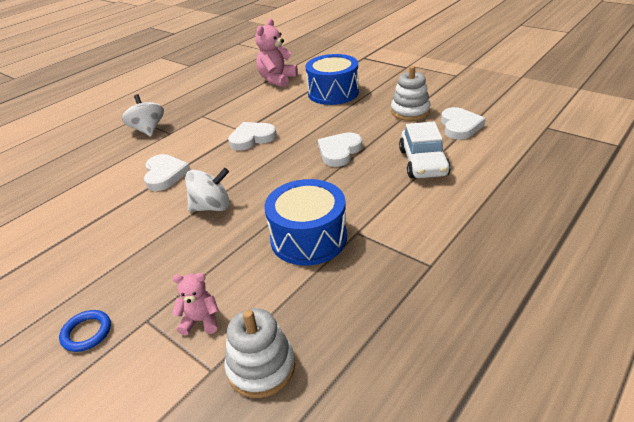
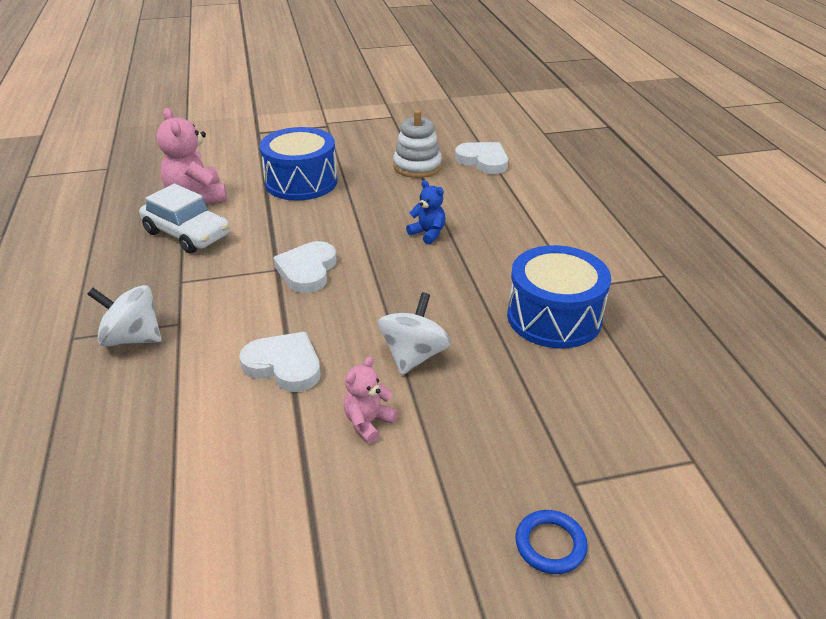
camera: 55 degrees left, 0 degrees up
pink teddy bear [172,273,219,335] -> pink teddy bear moved to [344,357,398,443]
white stacking toy [224,308,295,398] -> none
white heart [318,132,362,167] -> blue teddy bear [406,180,445,244]
white car [399,122,451,178] -> white car moved to [139,183,230,254]

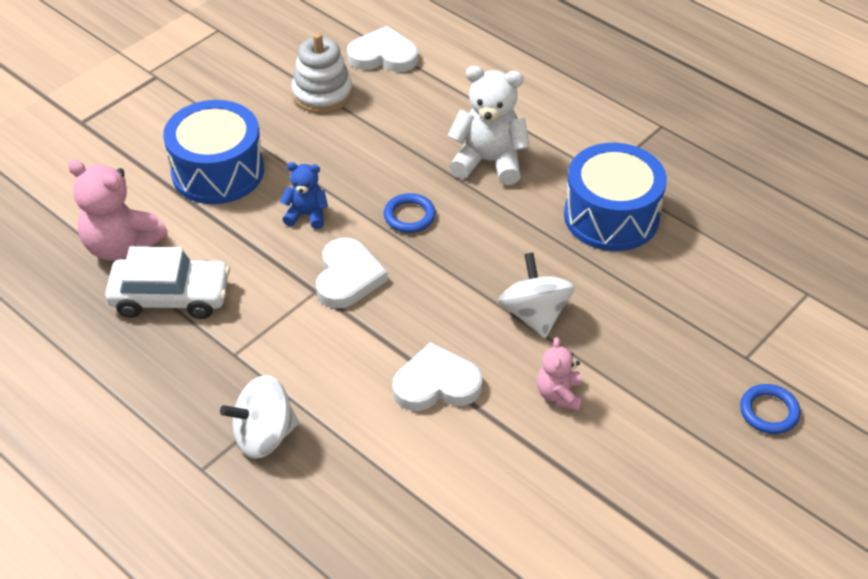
camera: 35 degrees left, 10 degrees up
white heart [273,241,337,293] -> white heart turned 150 degrees counterclockwise [316,238,388,309]
blue teddy bear [406,180,445,244] -> blue teddy bear moved to [280,162,328,229]
none -> blue ring [384,193,436,233]
none -> white teddy bear [447,66,530,185]

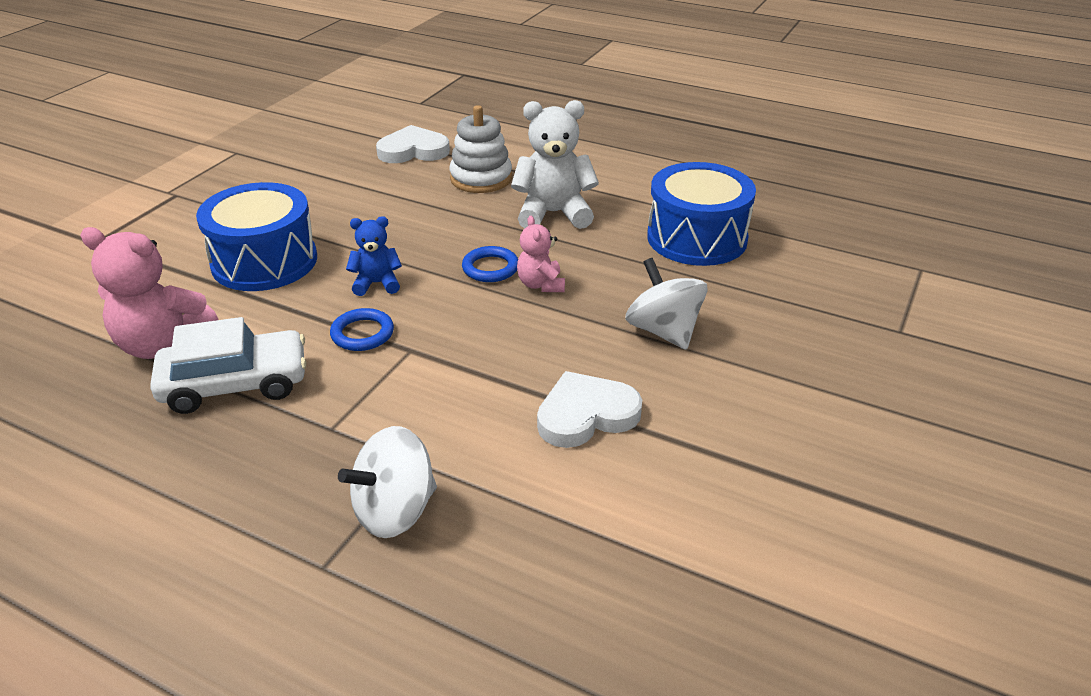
camera: 15 degrees left, 10 degrees down
white stacking toy [291,33,352,113] -> white stacking toy moved to [449,105,512,193]
white heart [316,238,388,309] -> none
pink teddy bear [537,337,583,411] -> pink teddy bear moved to [517,216,565,292]
blue ring [740,384,800,434] -> blue ring moved to [330,308,394,351]

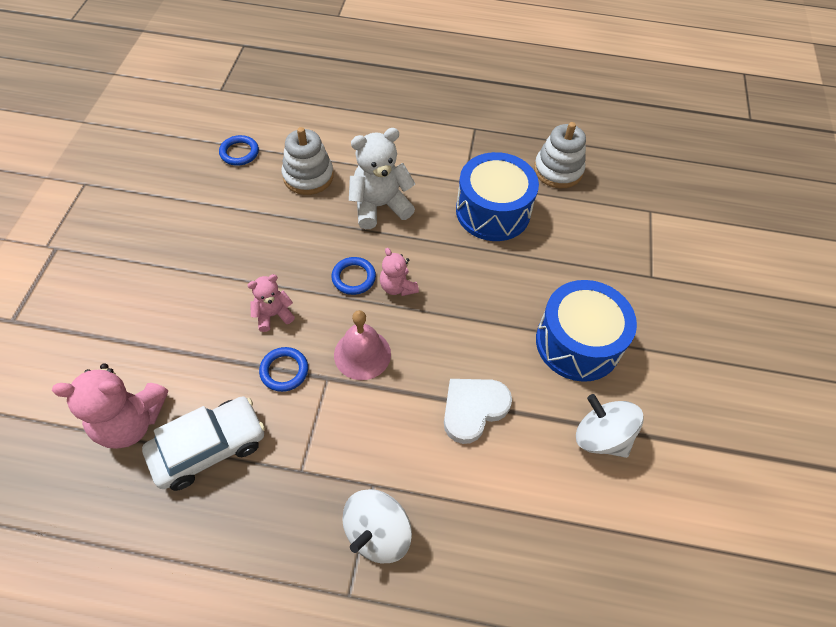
camera: 20 degrees left, 20 degrees up
blue drum [196,182,317,291] -> blue drum moved to [536,280,637,382]
blue teddy bear [346,216,402,296] -> pink teddy bear [248,274,295,332]
white heart [376,125,450,163] -> blue ring [219,135,259,166]
white spinning top [625,258,707,350] -> white spinning top moved to [576,394,644,458]
none -> pink bell [334,310,391,380]
none -> white stacking toy [534,122,586,188]

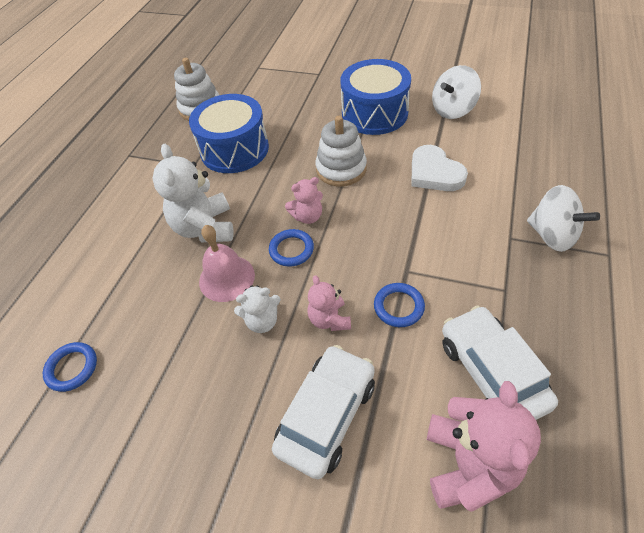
camera: 75 degrees left, 5 degrees down
white stacking toy [282,127,334,195] -> white stacking toy moved to [316,116,367,186]
pink bell [334,310,391,380] -> pink bell moved to [199,225,255,302]
none -> white teddy bear [234,285,281,333]
none -> white car [272,345,375,479]

